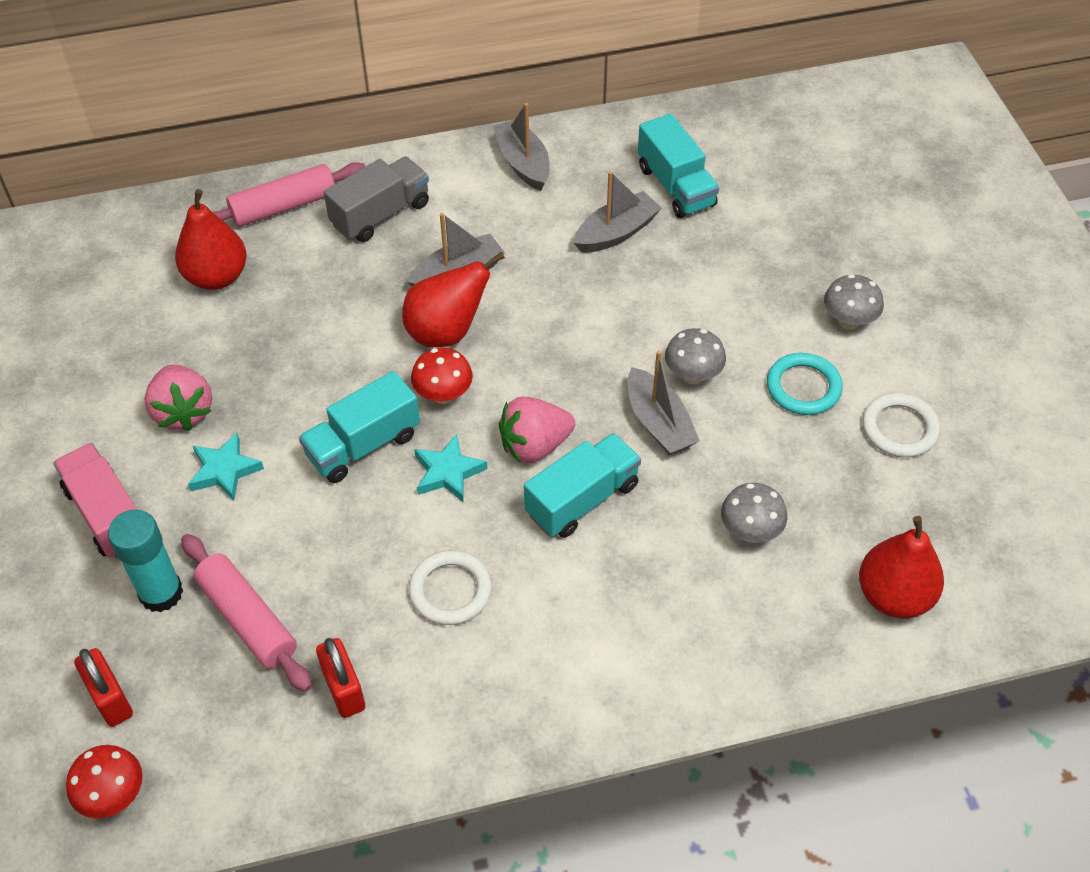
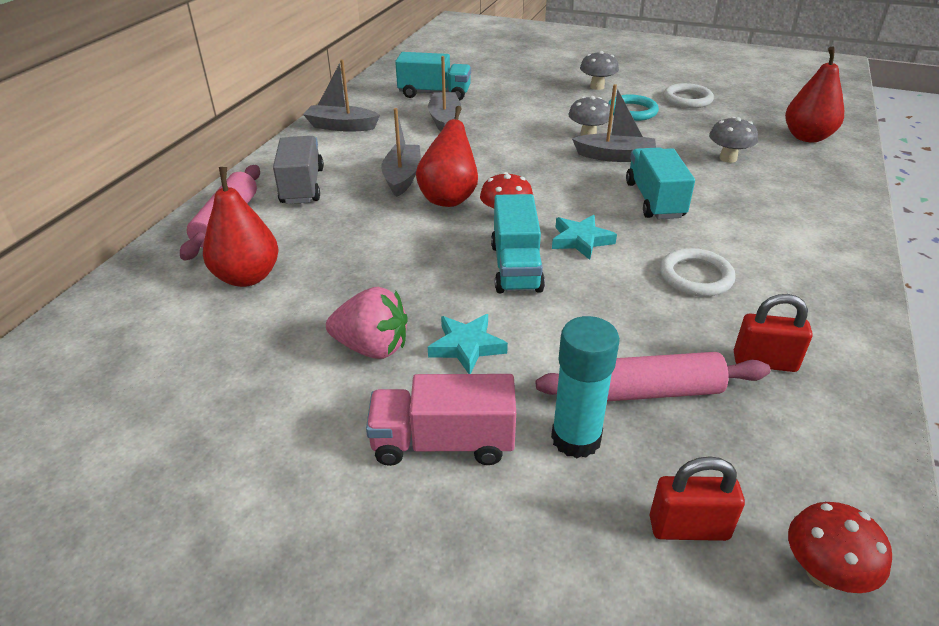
camera: 55 degrees left, 15 degrees down
pink strawberry [499,396,575,463] -> none

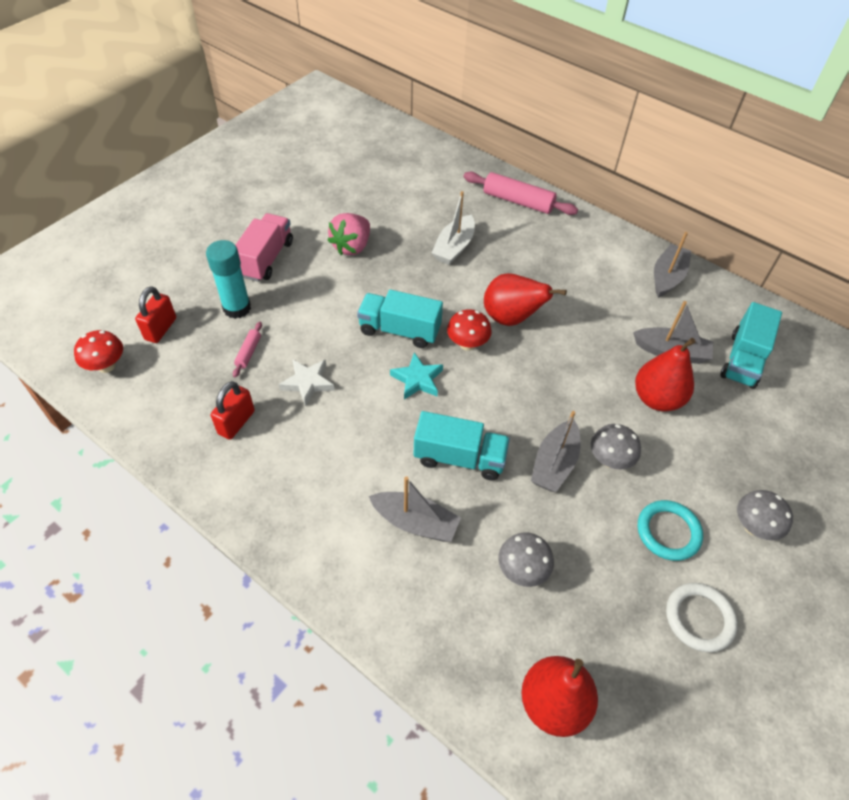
camera: 105 degrees right, 15 degrees up
red pear [203,167,279,287] -> red pear moved to [635,338,696,411]
grey truck [273,136,324,204] -> none
grey boat [381,108,421,197] -> grey boat moved to [369,476,461,542]
turquoise star [428,314,508,374] -> none
pink rolling pin [536,352,770,401] -> pink rolling pin [233,322,262,378], size x0.50
white ring [660,248,736,297] -> none
none -> white star [279,359,335,406]
none -> white boat [432,191,475,265]

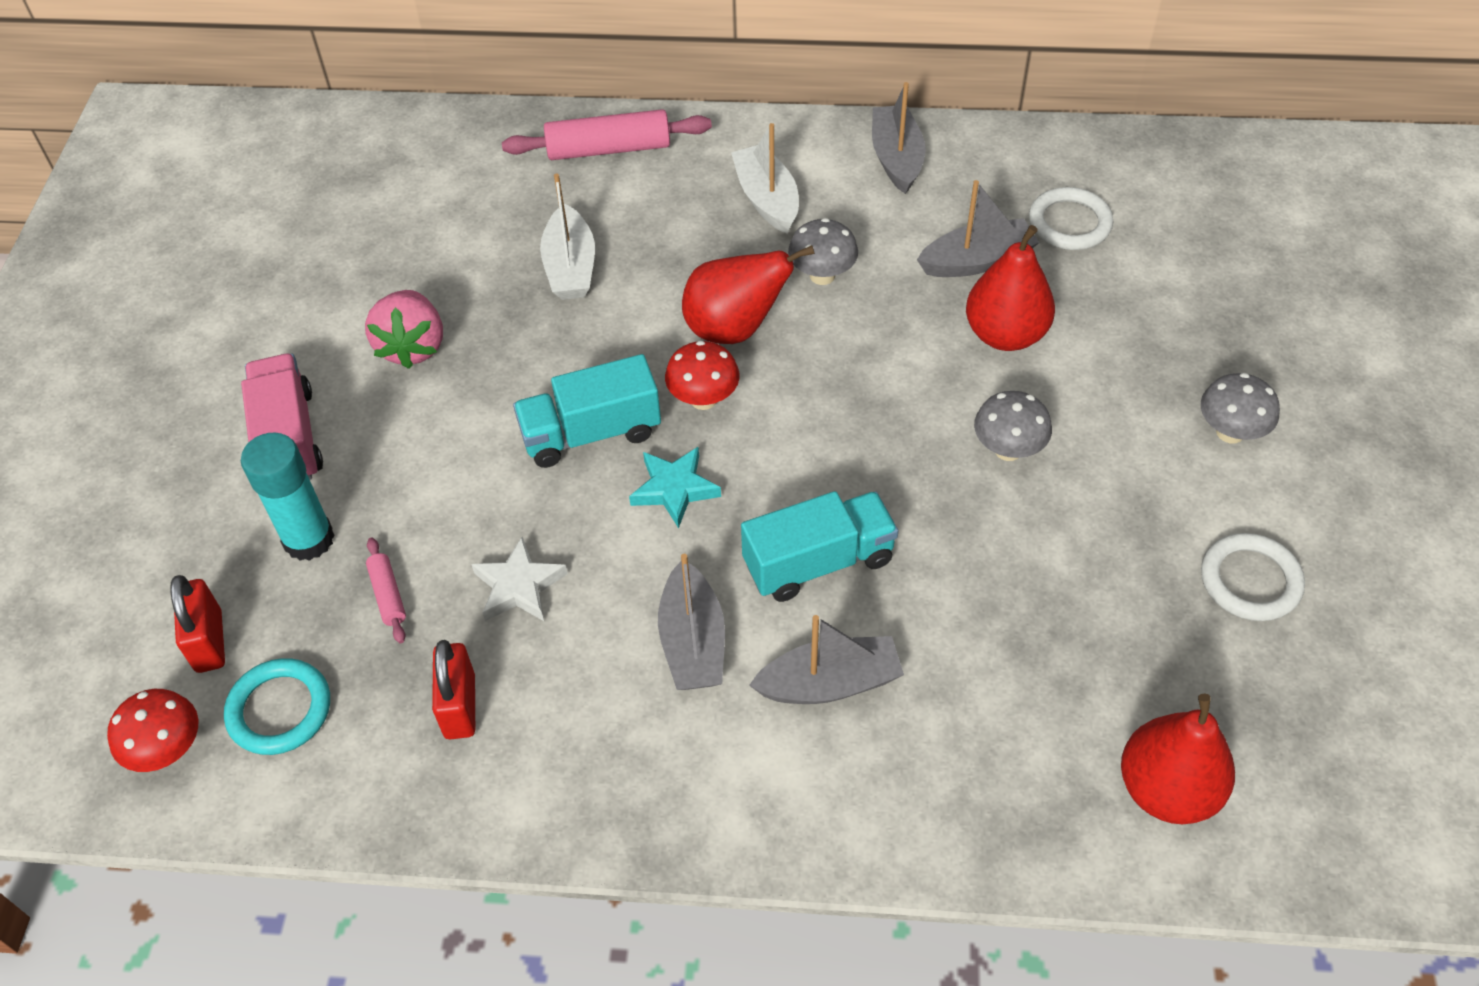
camera: 30 degrees left, 0 degrees up
grey mushroom [498,532,554,587] -> grey mushroom moved to [788,218,858,285]
grey boat [531,411,581,492] -> grey boat moved to [658,554,725,690]
turquoise ring [638,500,703,561] -> turquoise ring moved to [224,658,330,755]
turquoise truck [720,302,782,389] -> white ring [1029,187,1113,250]
none -> white boat [731,123,799,234]

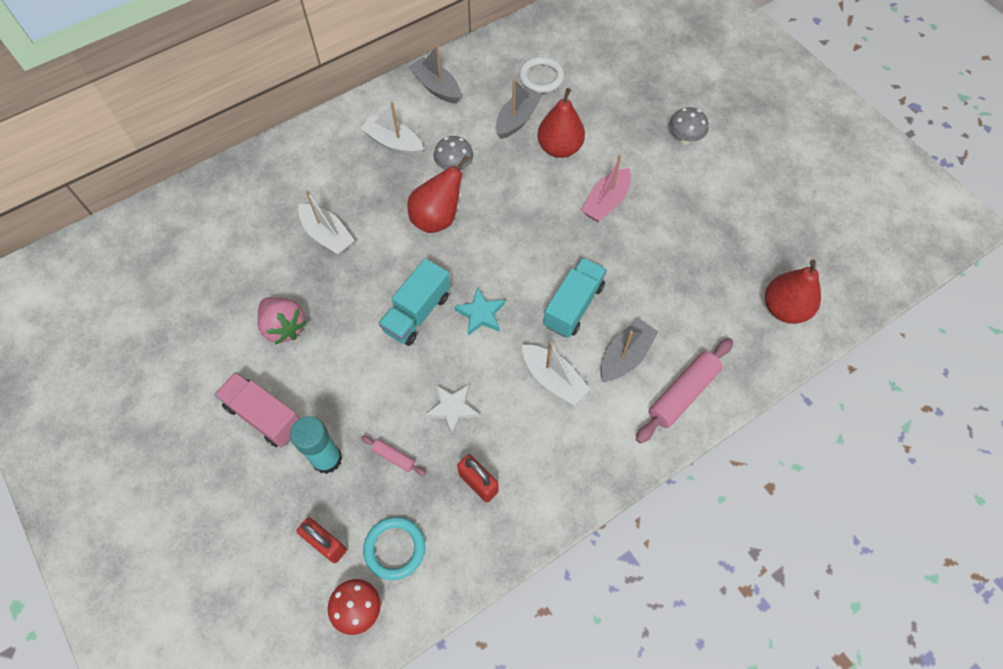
camera: 40 degrees left, 10 degrees up
pink rolling pin [502,109,712,160] -> pink rolling pin moved to [636,338,733,443]
grey boat [658,554,725,690] -> white boat [522,342,590,405]
red mushroom [665,341,740,410] -> none
grey mushroom [974,391,1052,461] -> pink boat [581,155,631,222]
white ring [1201,533,1305,621] -> none

